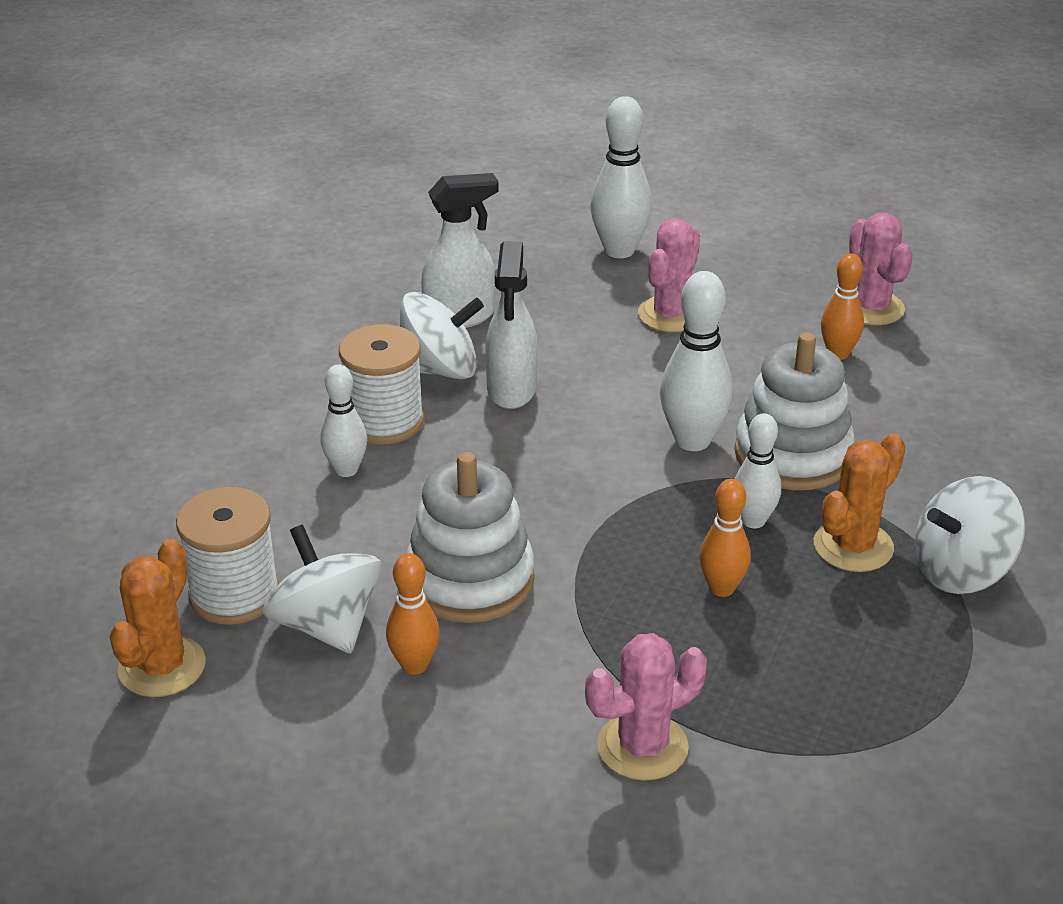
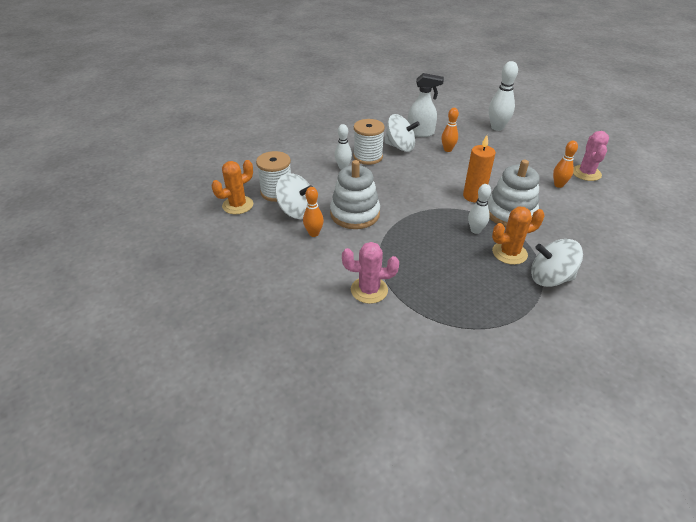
camera: 30 degrees right, 5 degrees up
white spinning top [262,525,382,654] -> white spinning top turned 120 degrees clockwise [275,173,313,219]
white spray bottle [485,241,538,409] -> none
pink cactus [638,219,700,332] -> none
white bowling pin [660,271,733,451] -> orange candle [463,135,496,202]
orange bowling pin [699,479,751,597] -> orange bowling pin moved to [441,108,459,152]

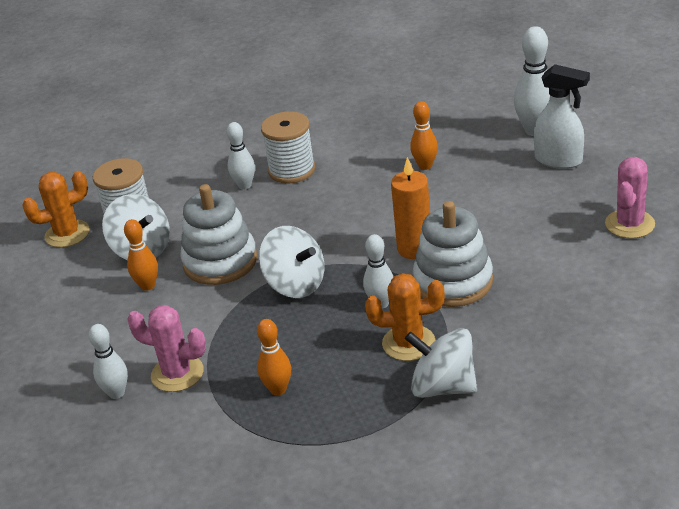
camera: 20 degrees right, 5 degrees down
white spinning top [384,114,420,152] -> white spinning top moved to [259,226,324,298]
white spray bottle [408,73,444,137] -> white spray bottle moved to [534,64,590,169]
orange bowling pin [553,141,578,188] -> orange bowling pin moved to [257,319,291,396]
none -> white bowling pin [89,324,128,399]

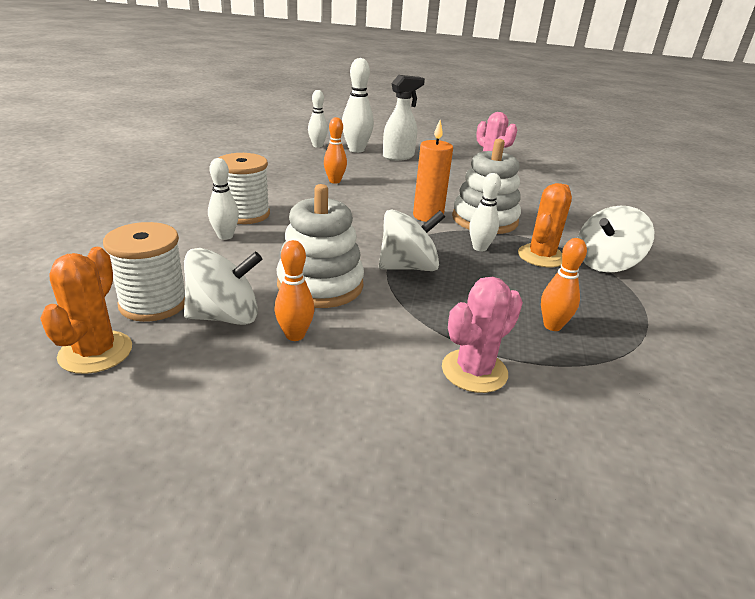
camera: 65 degrees left, 5 degrees down
white bowling pin [89,324,128,399] -> white bowling pin moved to [308,90,328,148]

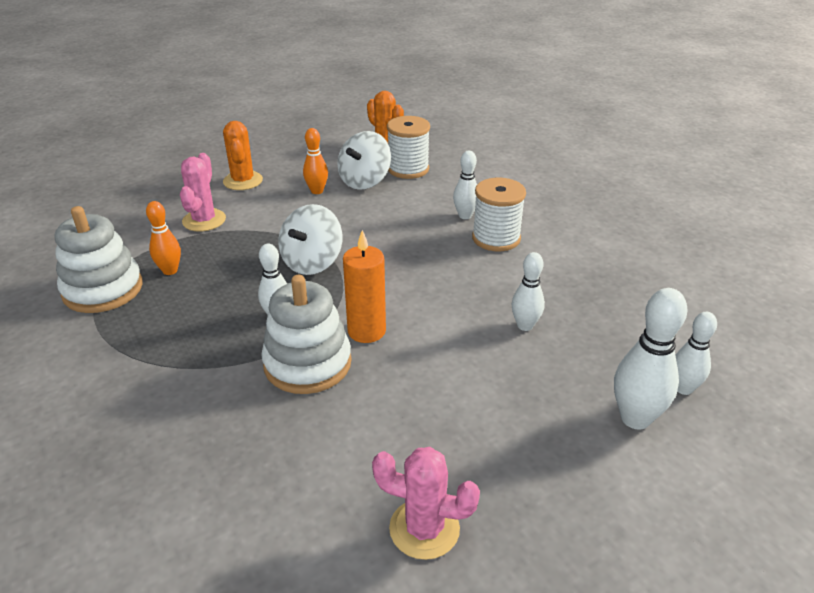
camera: 140 degrees right, 5 degrees up
white stacking toy [277,184,364,308] -> white stacking toy moved to [55,206,142,313]
orange bowling pin [324,117,347,183] -> white bowling pin [512,252,545,331]
white spray bottle [383,75,425,161] -> none
orange cactus [518,183,572,267] -> orange cactus moved to [223,121,263,190]
white spinning top [578,206,654,273] -> none

